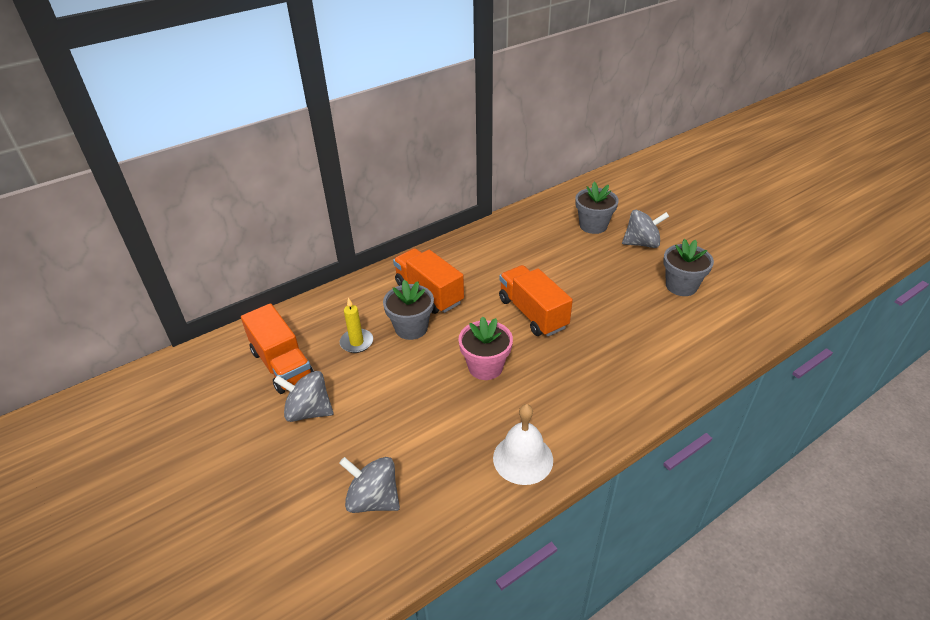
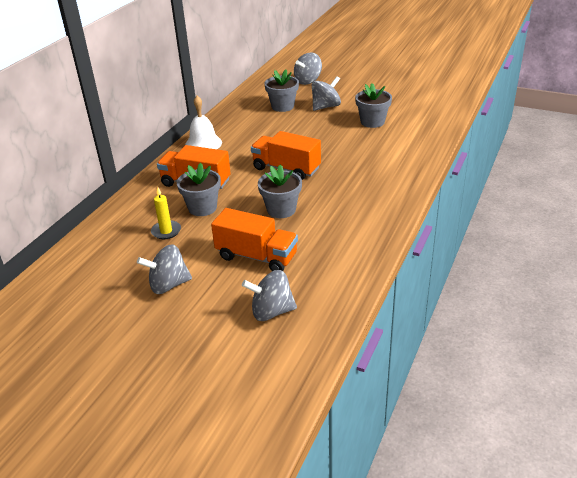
camera: 30 degrees left, 5 degrees down
orange truck [241,303,314,394] -> orange truck moved to [211,208,298,271]
pink flower pot [458,316,513,380] -> grey flower pot [258,164,302,218]
white bell [493,404,553,485] -> white bell moved to [185,96,222,149]
none -> grey spinning top [294,52,322,85]

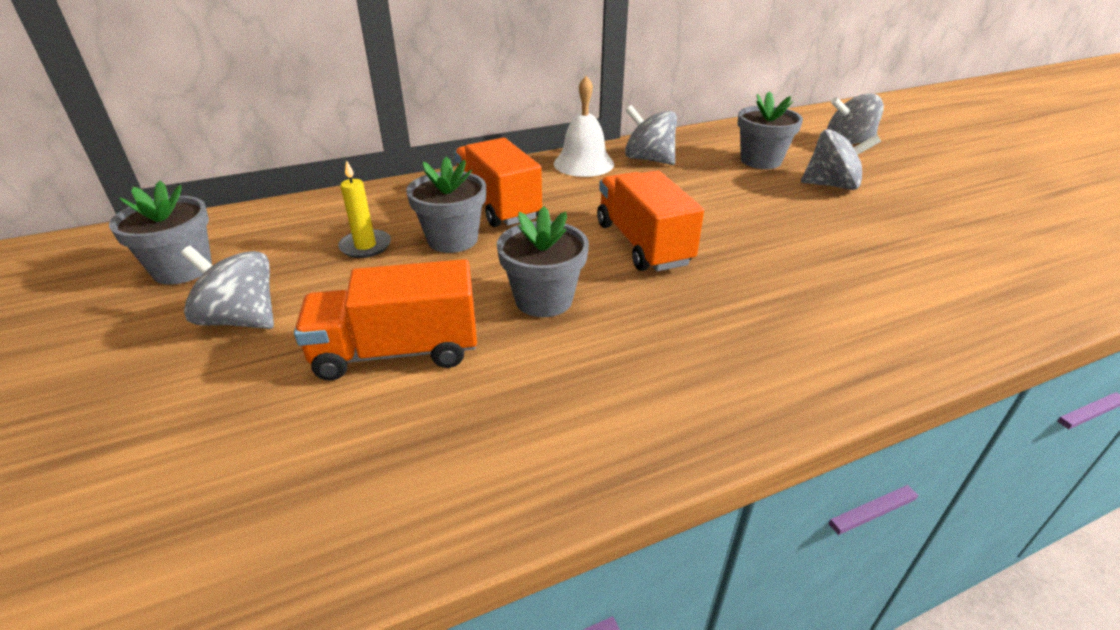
camera: 40 degrees right, 0 degrees up
orange truck [211,208,298,271] -> orange truck turned 105 degrees clockwise [294,259,477,380]
grey spinning top [242,270,297,321] -> grey spinning top moved to [625,105,677,165]
grey flower pot [355,83,392,128] -> grey flower pot moved to [109,181,212,285]

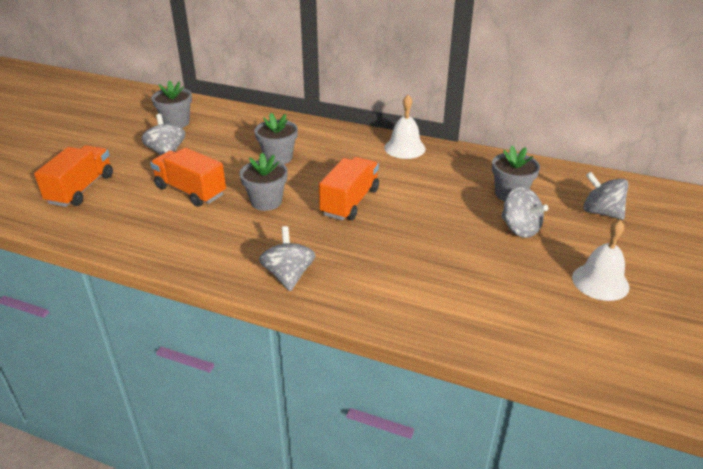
camera: 45 degrees right, 0 degrees up
yellow candle [338,160,391,258] -> none
orange truck [454,138,542,227] -> orange truck moved to [34,145,113,207]
grey spinning top [625,105,677,165] -> grey spinning top moved to [259,226,316,291]
none -> white bell [572,220,629,301]

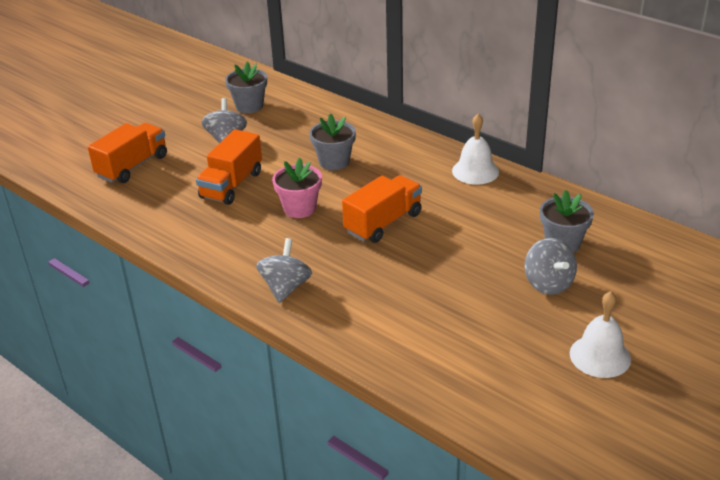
camera: 20 degrees right, 0 degrees up
orange truck [150,148,226,207] -> orange truck turned 120 degrees counterclockwise [196,129,262,205]
grey flower pot [239,153,288,211] -> pink flower pot [272,158,322,218]
grey spinning top [583,172,629,220] -> none

